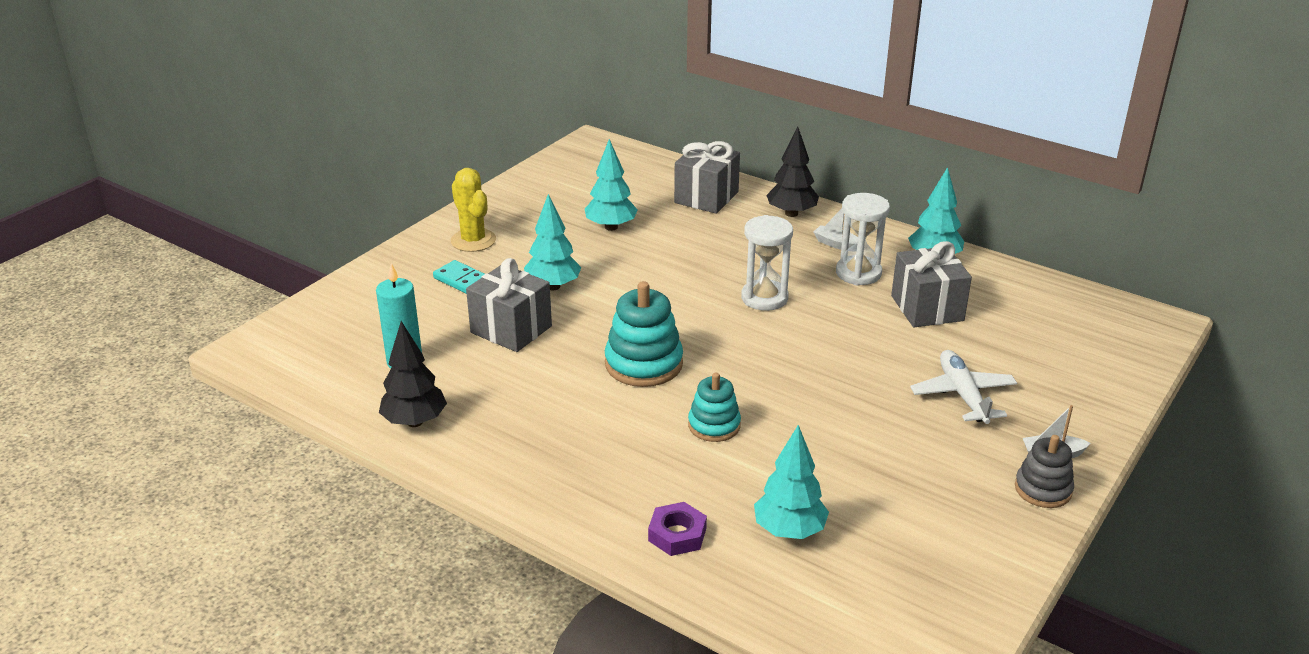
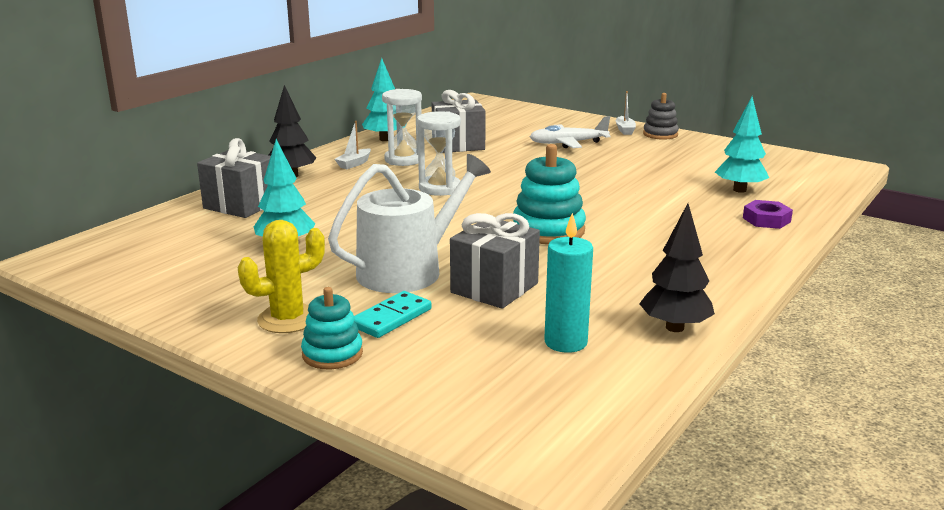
camera: 90 degrees left, 10 degrees down
turquoise tree [524,194,581,290] -> white watering can [328,154,491,293]
turquoise stacking toy [688,373,741,442] -> turquoise stacking toy moved to [301,287,363,369]

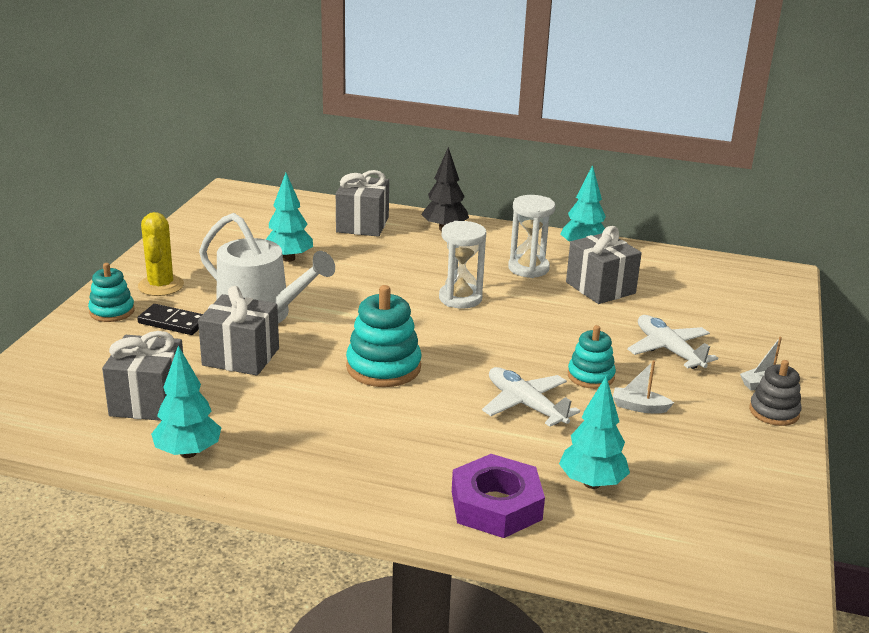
camera: 70 degrees right, 5 degrees up
yellow cactus [237,220,325,333] -> yellow cactus turned 45 degrees clockwise [138,212,184,296]
white boat [335,121,371,169] -> white boat moved to [613,360,674,413]
turquoise domino [354,291,432,338] -> black domino [137,304,203,335]
turquoise candle [544,213,593,353] -> grey gift [102,331,183,421]
black tree [639,203,715,332] -> turquoise tree [151,346,221,458]
purple nut [743,200,793,229] -> purple nut [452,454,545,538], size x1.67
none -> white plane [482,367,580,427]
none -> turquoise stacking toy [568,325,616,389]

